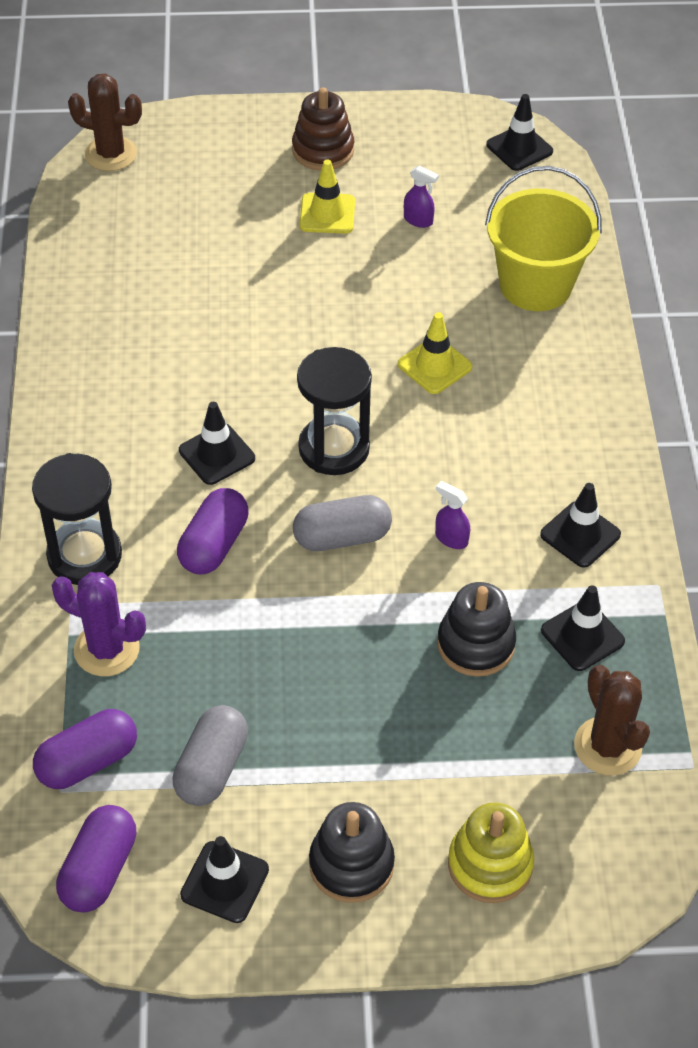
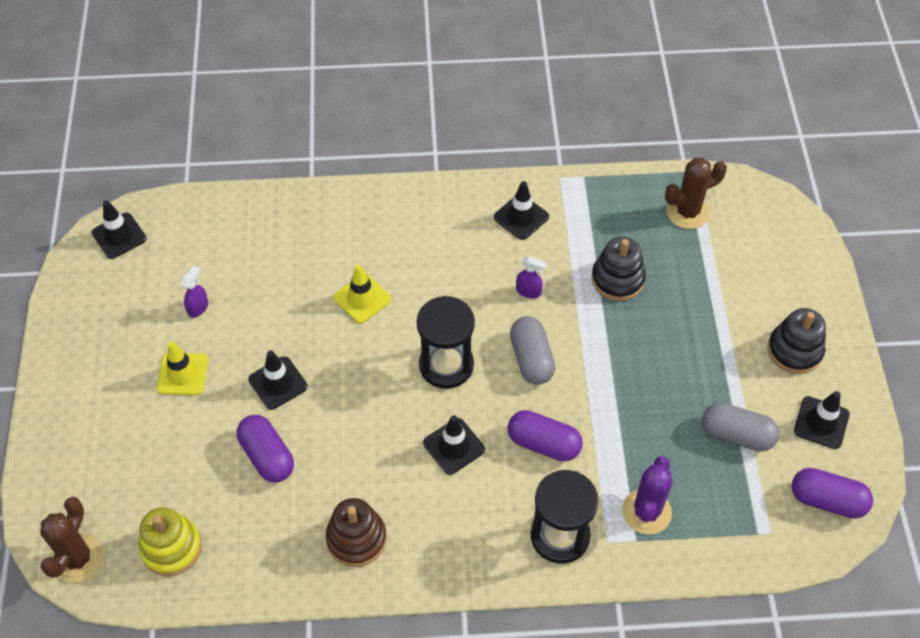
camera: 90 degrees left, 5 degrees up
purple capsule [33,709,137,789] -> purple capsule moved to [237,415,294,483]
brown stacking toy [292,87,354,171] -> brown stacking toy moved to [326,498,387,567]
purple spray bottle [435,481,470,549] -> purple spray bottle turned 105 degrees counterclockwise [516,256,547,298]
yellow stacking toy [448,802,534,903] -> yellow stacking toy moved to [139,507,202,576]
yellow bucket [485,166,602,311] -> none
black traffic cone [541,585,625,671] -> black traffic cone moved to [248,351,308,410]

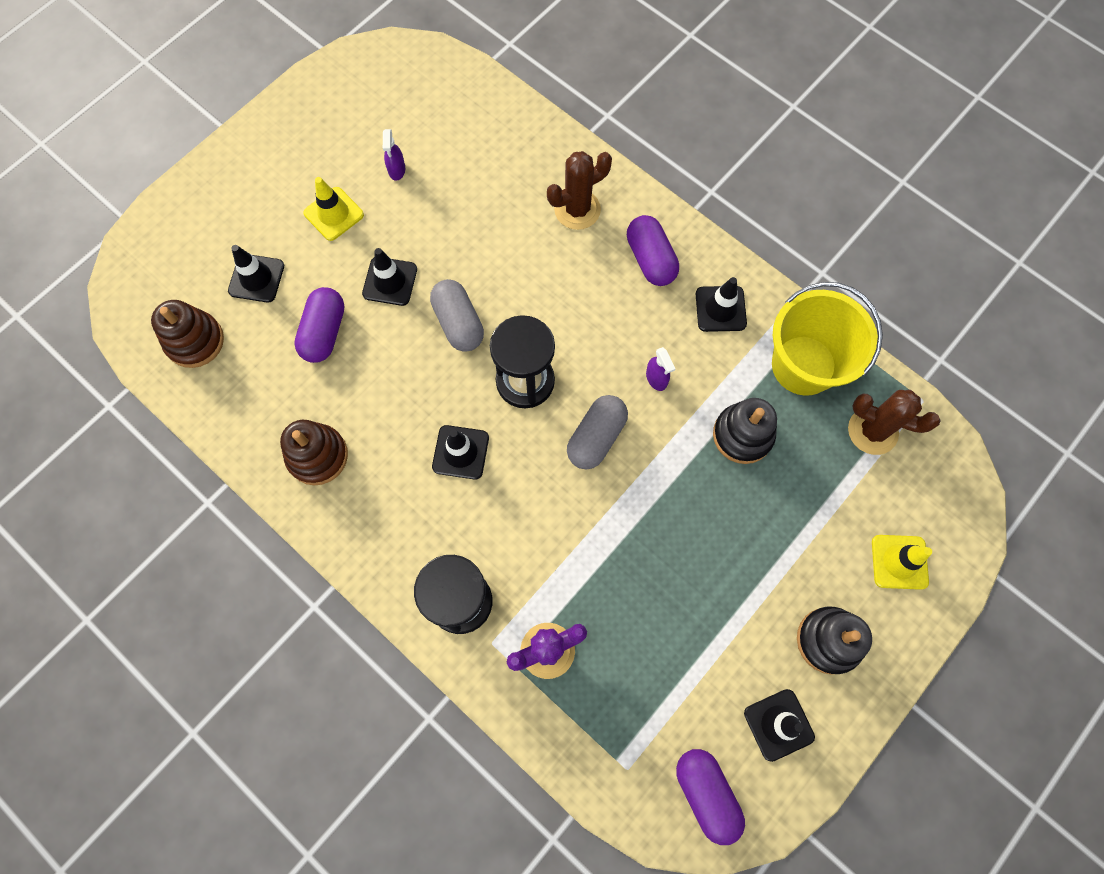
camera: 45 degrees right, 15 degrees up
brown cactus [40,497,103,583] -> brown cactus moved to [547,151,612,230]
black traffic cone [92,200,147,259] -> black traffic cone moved to [228,245,284,303]
yellow stacking toy [139,507,202,576] -> brown stacking toy [151,300,224,368]
purple spray bottle [181,266,208,318] -> purple spray bottle turned 105 degrees clockwise [383,129,405,181]
yellow traffic cone [333,264,391,324] -> yellow traffic cone moved to [872,535,932,590]
purple capsule [508,410,583,461] -> purple capsule moved to [627,215,679,286]
grey capsule [702,403,780,451] -> grey capsule moved to [430,279,484,352]
none -> yellow bucket [772,282,883,396]

